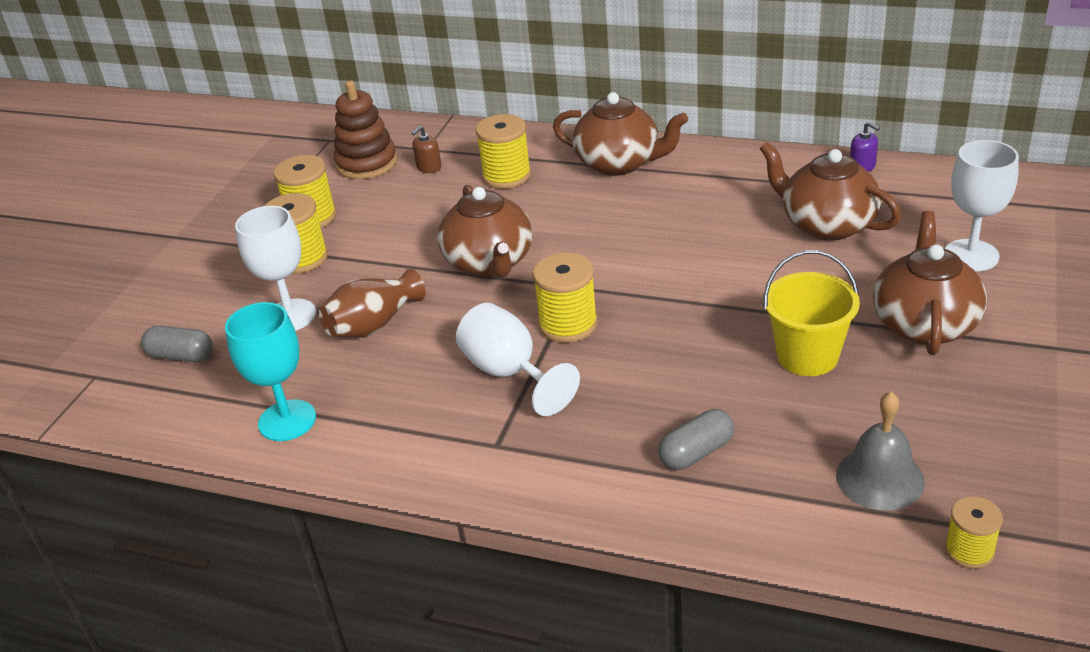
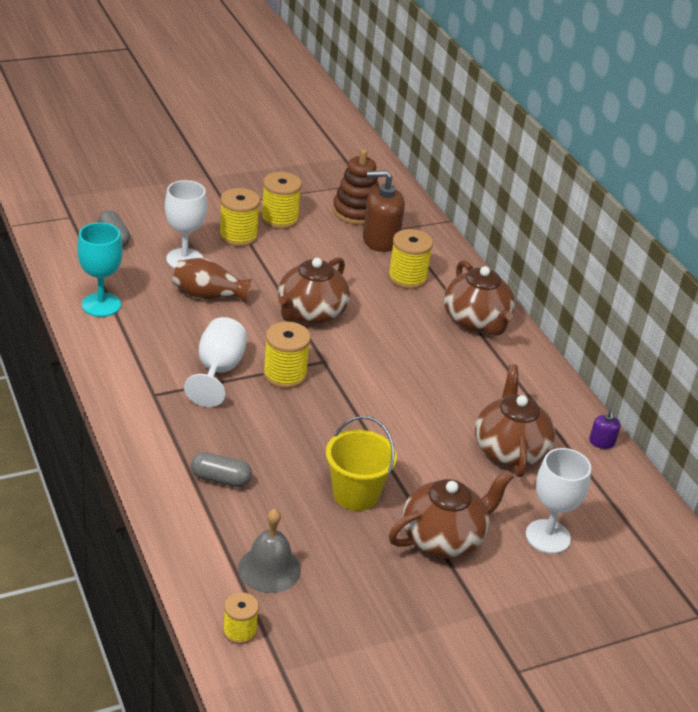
camera: 40 degrees right, 0 degrees up
brown soap dispenser [412,126,442,173] -> brown soap dispenser [363,170,405,252], size x2.09

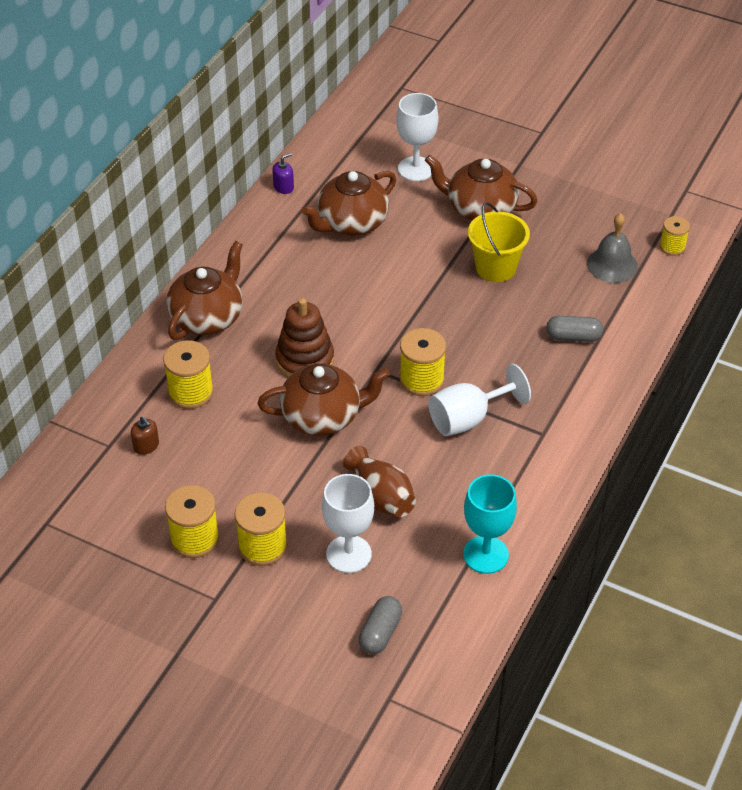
camera: 125 degrees left, 10 degrees up
grey capsule [191,452,252,487] -> grey capsule turned 60 degrees counterclockwise [546,316,603,342]
brown stacking toy [333,149,379,225] -> brown stacking toy moved to [275,298,334,377]
brown soap dispenser [363,170,405,252] -> brown soap dispenser [131,416,159,455], size x0.48

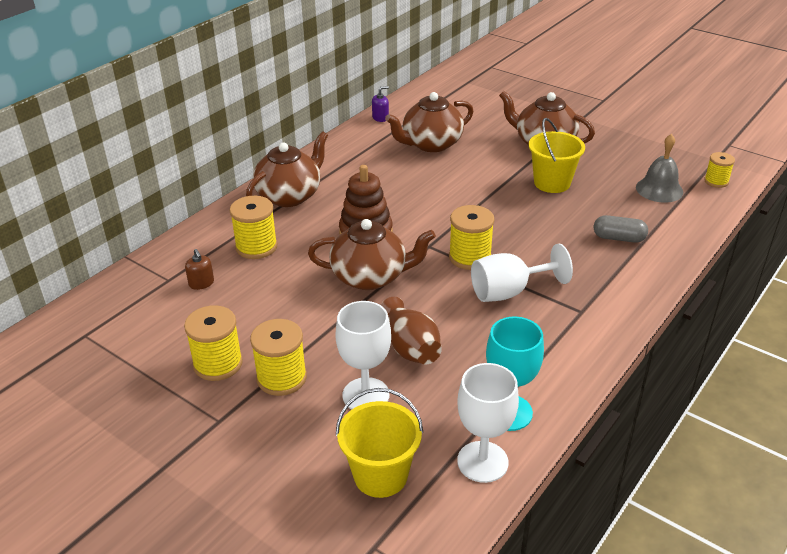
camera: 10 degrees right, 10 degrees down
grey capsule [359,596,402,654] -> yellow bucket [336,388,423,498]
white goblet [396,93,439,181] -> white goblet moved to [457,363,519,483]

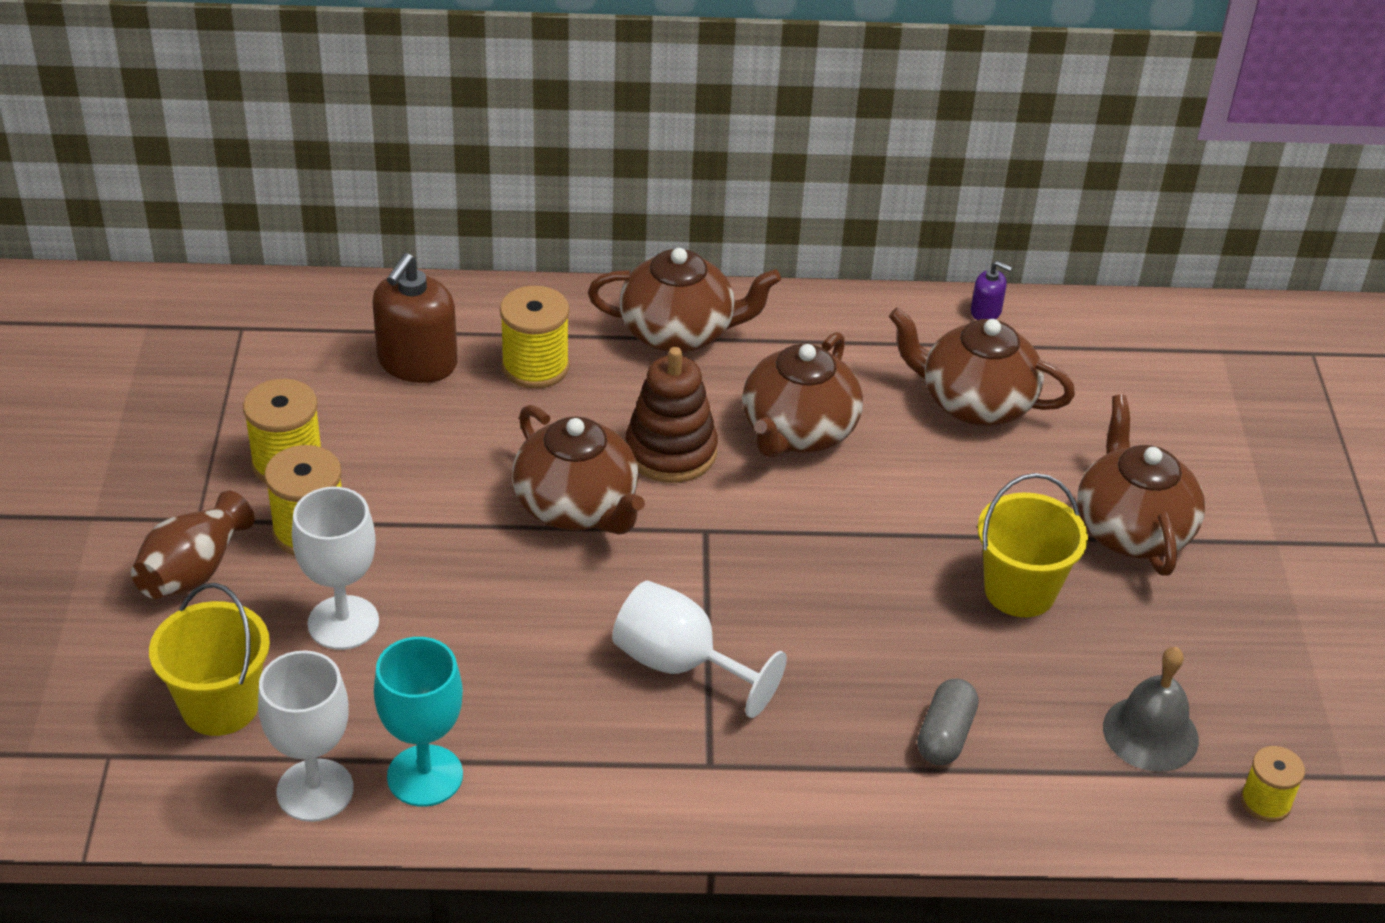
camera: 50 degrees right, 5 degrees up
brown soap dispenser [185,249,214,290] -> brown soap dispenser [372,253,458,383], size x2.09
brown vase [380,297,442,365] -> brown vase moved to [131,490,255,599]
yellow spool [449,205,495,270] -> none
grey capsule [594,215,648,243] -> grey capsule turned 45 degrees clockwise [917,679,979,765]
none -> brown teapot [742,332,863,458]

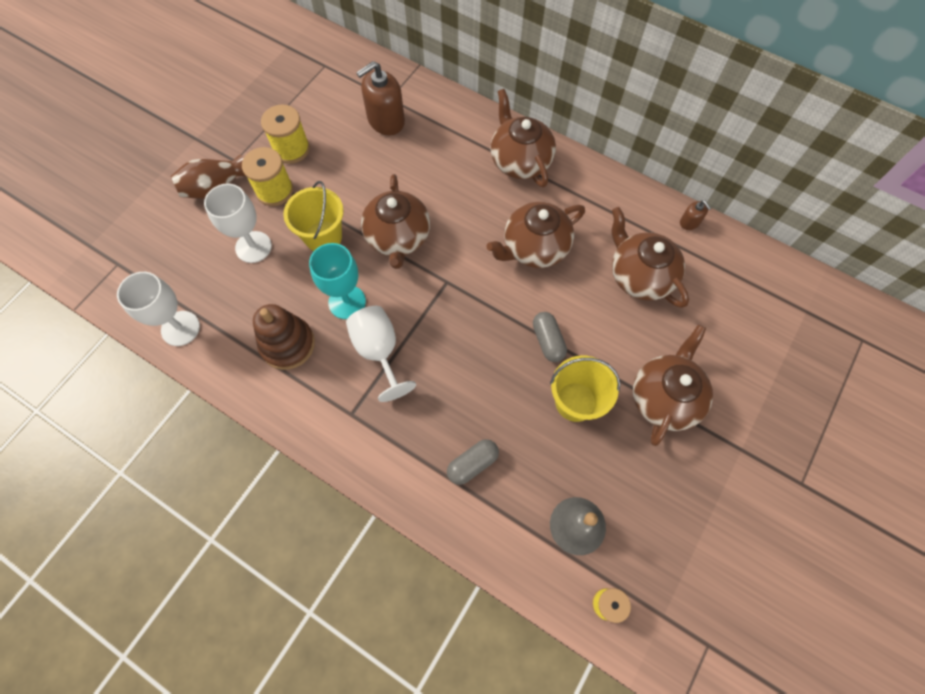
camera: 35 degrees right, 25 degrees up
yellow bucket [149,583,270,736] -> yellow bucket moved to [283,181,344,251]
turquoise goblet [374,637,463,807] -> turquoise goblet moved to [309,243,366,319]
yellow spool [500,285,570,389] -> none
brown teapot [588,248,781,353] -> brown teapot turned 150 degrees counterclockwise [490,89,556,188]
brown stacking toy [626,347,718,483] -> brown stacking toy moved to [253,304,315,370]
purple soap dispenser [971,261,1012,320] -> brown soap dispenser [680,200,711,230]
none -> grey capsule [533,312,567,362]

